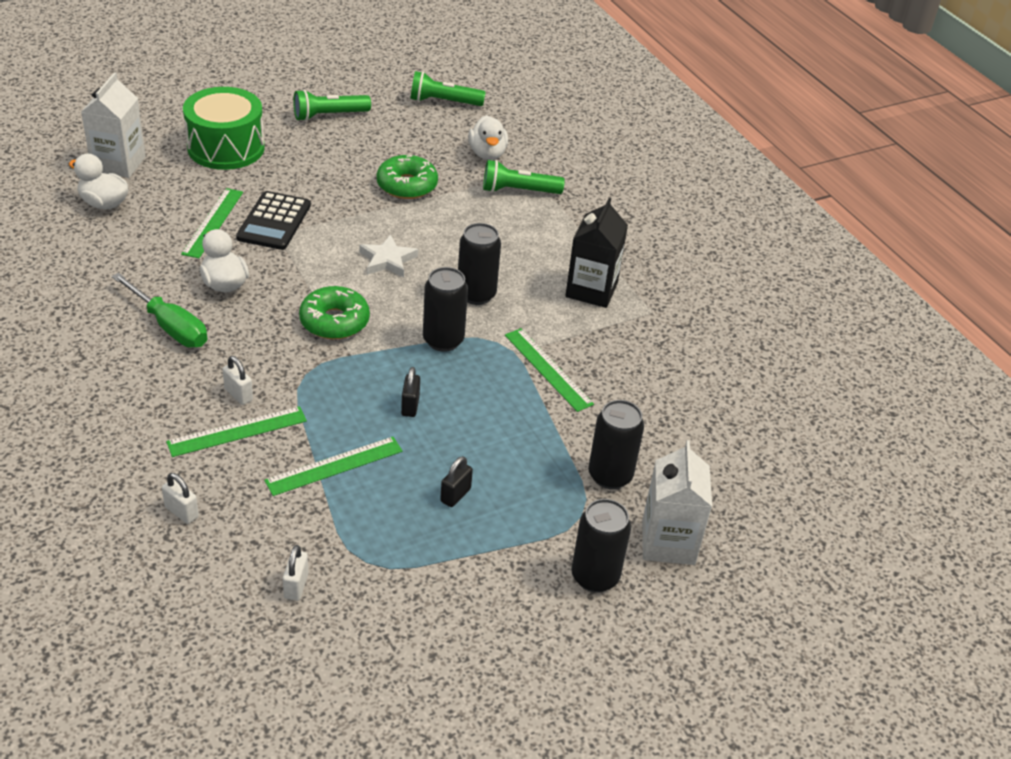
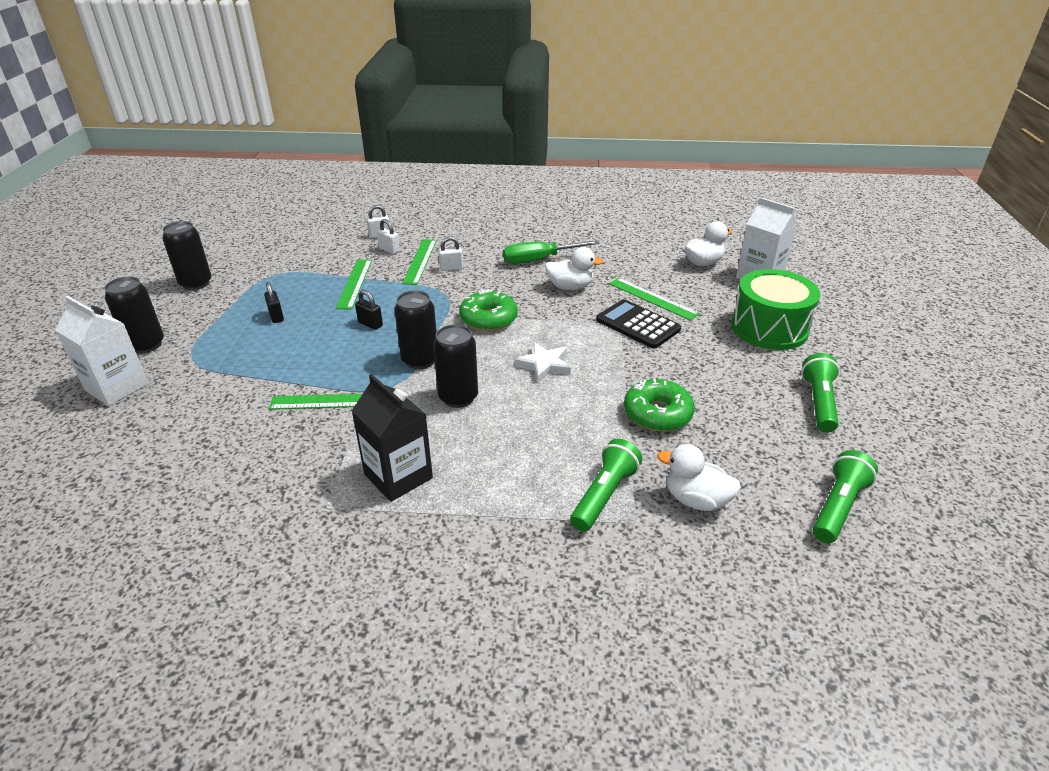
camera: 125 degrees right, 5 degrees down
white padlock [283,545,309,601] -> white padlock moved to [377,219,400,254]
black can [588,400,644,489] -> black can moved to [162,221,212,290]

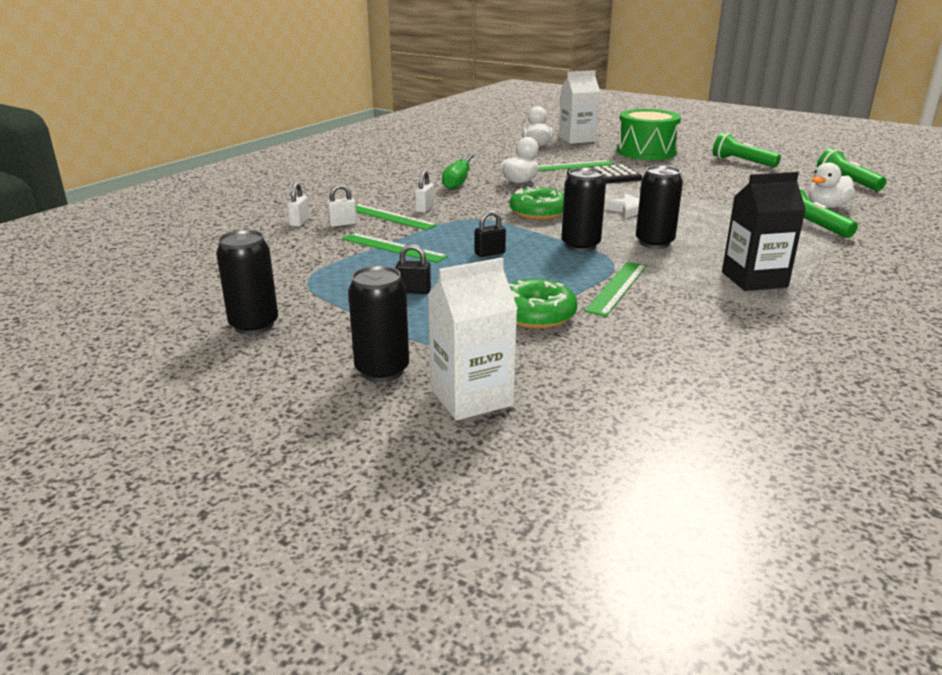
camera: 60 degrees left, 10 degrees down
green donut [624,378,695,431] -> green donut moved to [509,279,577,329]

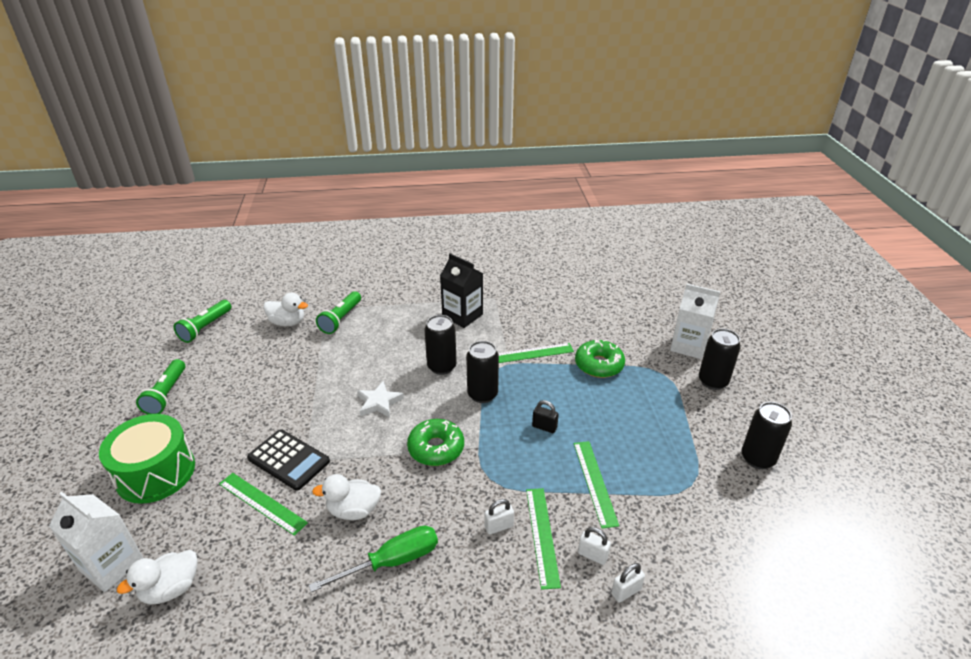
camera: 130 degrees left, 10 degrees up
black padlock [396,244,431,294] -> none

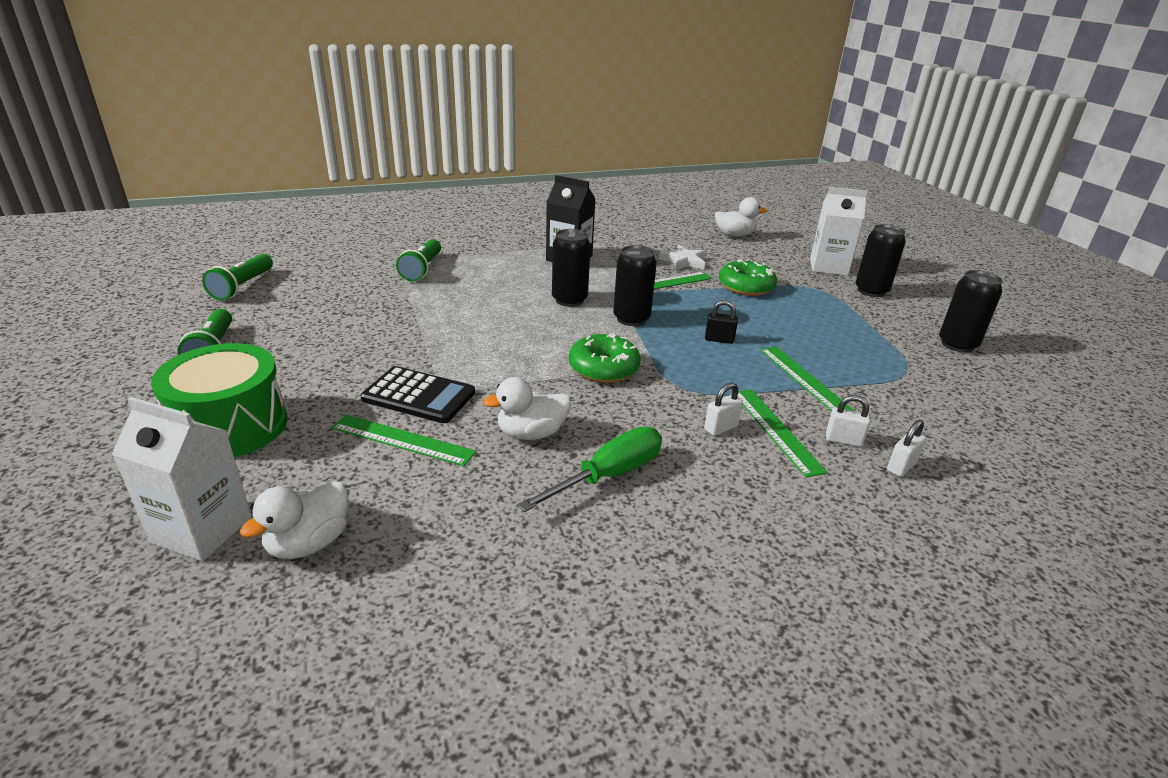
camera: 15 degrees left, 5 degrees down
white duck [263,293,308,326] -> white duck moved to [715,197,768,237]
white star [357,380,404,418] -> white star moved to [659,245,705,270]

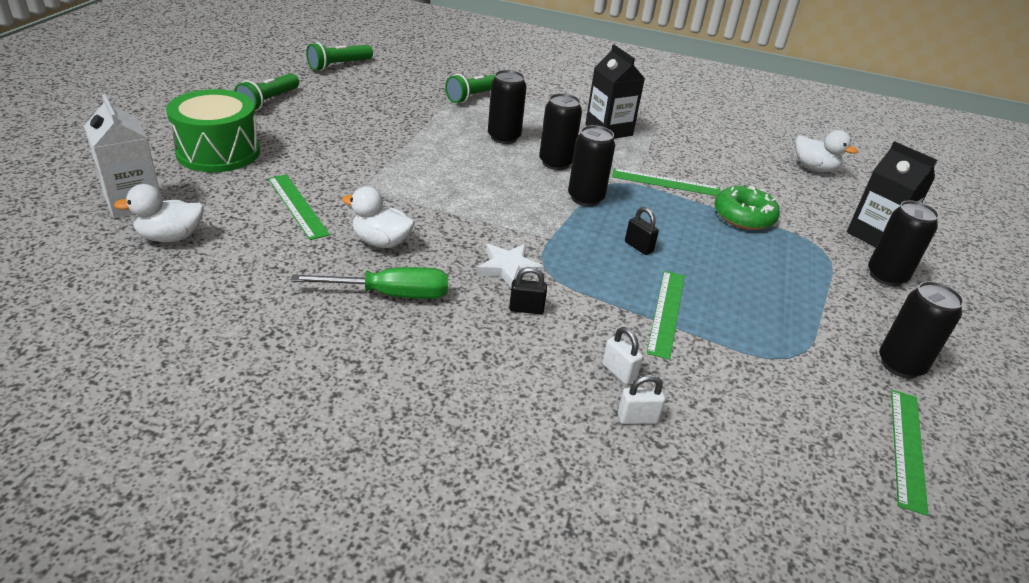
camera: 35 degrees right, 5 degrees up
black calculator [361,366,475,423] -> none
green donut [569,333,641,383] -> none
white star [659,245,705,270] -> white star moved to [477,244,544,287]
white padlock [704,383,743,436] -> black padlock [509,267,547,314]
green ruler [737,389,828,478] -> green ruler moved to [891,390,928,516]
white carton [810,187,868,276] -> black carton [847,141,937,248]
none -> black can [488,70,527,144]

